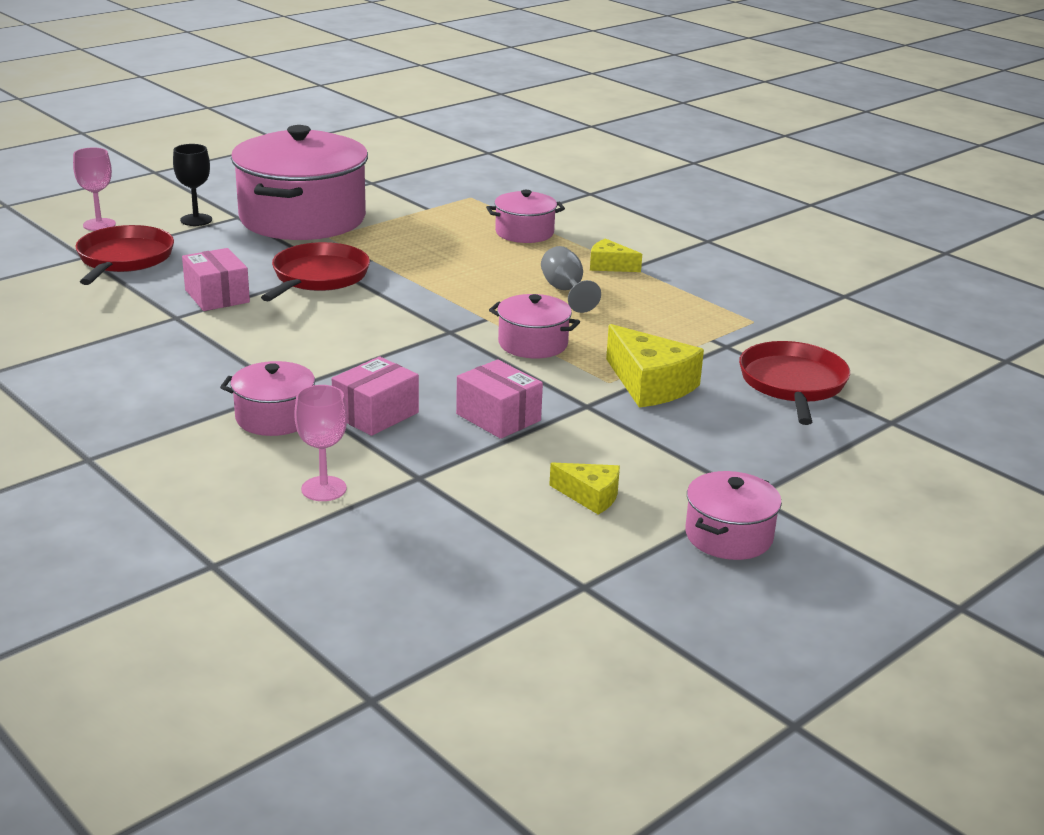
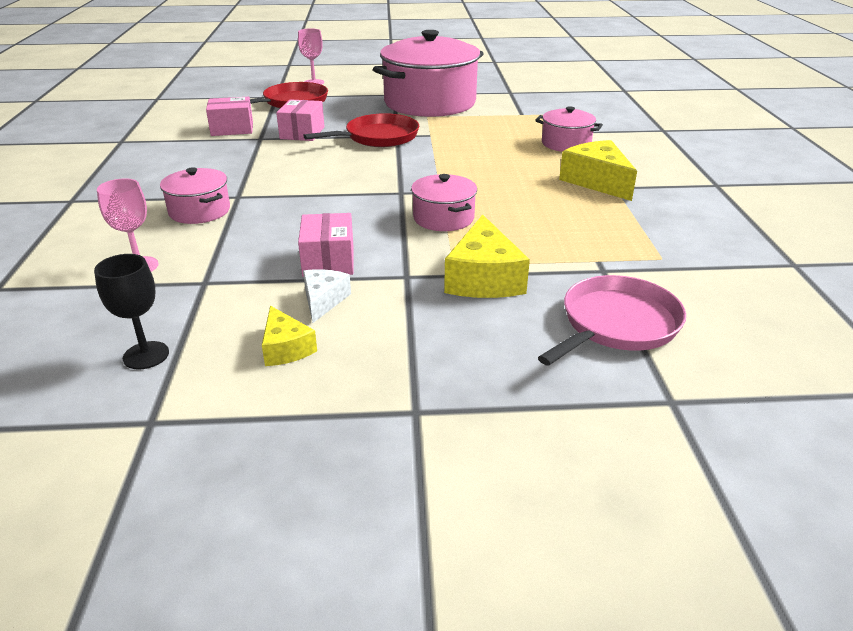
camera: 40 degrees right, 5 degrees up
black goblet [173,144,212,226] -> black goblet moved to [94,254,169,369]
pink box [332,356,419,436] -> pink box moved to [206,97,253,136]
grey goblet [541,246,601,313] -> none
yellow cheese [590,239,642,272] -> yellow cheese [559,140,637,201], size x1.73
pink pot [685,471,782,560] -> none
red pan [739,341,850,425] -> pink pan [538,275,686,366]
none -> white cheese [303,269,351,323]

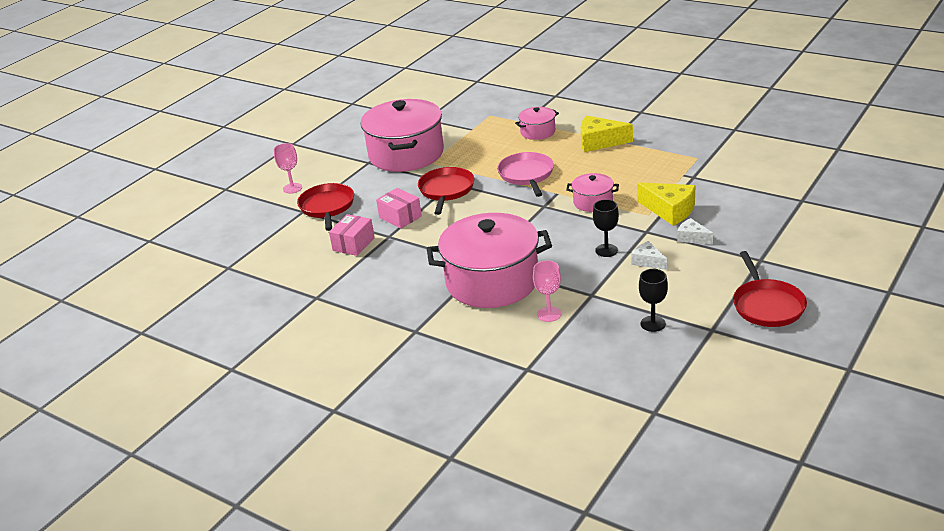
camera: 50 degrees left, 0 degrees up
pink pot [160,167,230,224] -> pink pot [427,213,552,308], size x2.15
yellow cheese [262,306,317,366] -> none
pink box [298,213,354,277] -> black goblet [593,199,619,257]
pink pan [538,275,686,366] -> pink pan moved to [497,152,554,197]
none -> white cheese [677,218,713,244]
none -> red pan [733,251,807,327]

